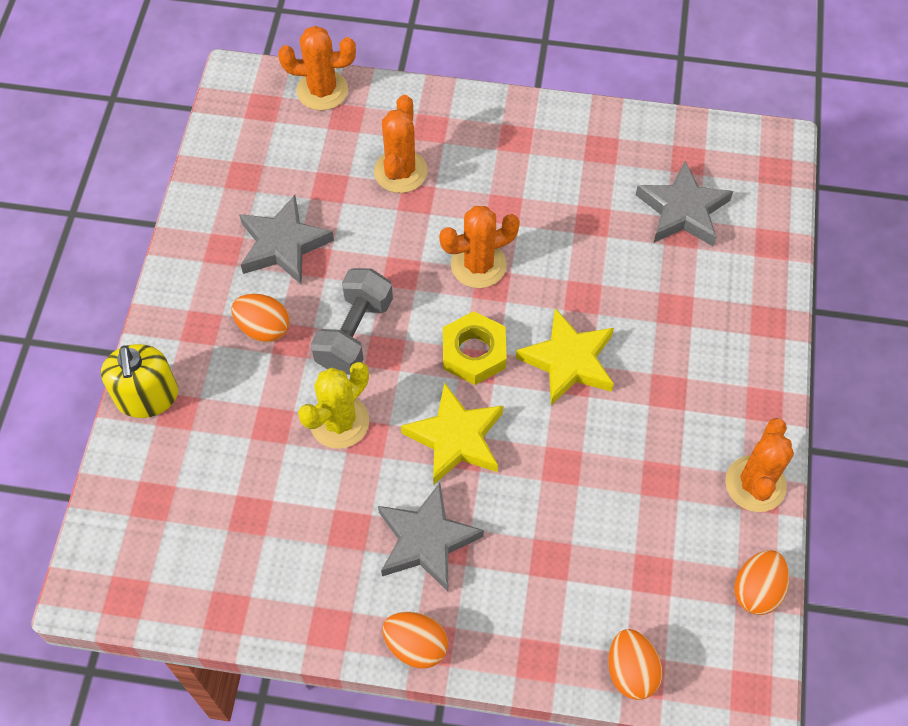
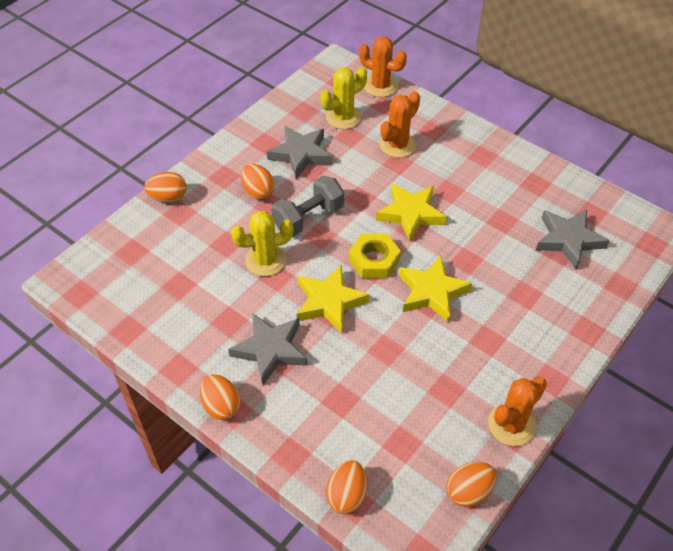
camera: 30 degrees right, 10 degrees down
yellow soap dispenser [101,344,178,418] -> orange egg [144,172,187,203]
orange cactus [439,206,520,288] -> yellow star [376,183,447,241]
none -> yellow cactus [320,67,367,129]

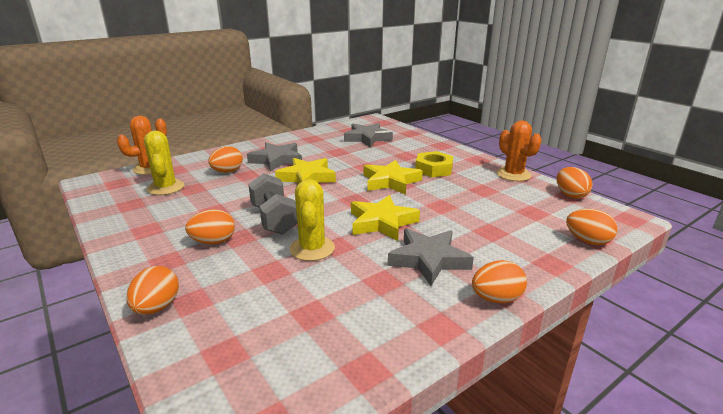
camera: 75 degrees left, 25 degrees down
grey star [267,126,332,179] -> grey star moved to [247,142,302,172]
yellow nut [349,233,401,278] -> yellow nut moved to [415,151,454,177]
orange cactus [380,91,420,158] -> orange egg [208,146,243,173]

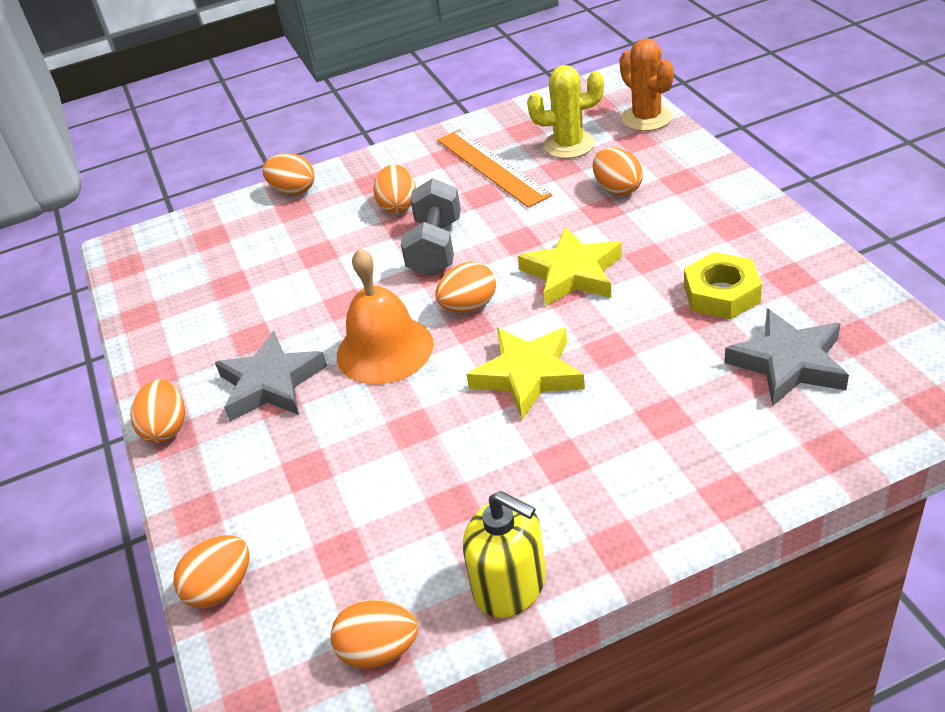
camera: 110 degrees right, 15 degrees up
grey star [247,142,302,172] -> none
grey dumbbell [248,173,297,235] -> grey dumbbell turned 75 degrees counterclockwise [401,178,461,276]
yellow cactus [289,179,335,261] -> none
yellow star [351,195,420,241] -> orange bell [337,248,433,384]
yellow nut [415,151,454,177] -> yellow nut moved to [684,252,762,320]
orange cactus [497,121,542,181] -> yellow soap dispenser [463,491,546,618]
none -> orange egg [436,262,496,312]
none -> orange ruler [437,129,552,208]

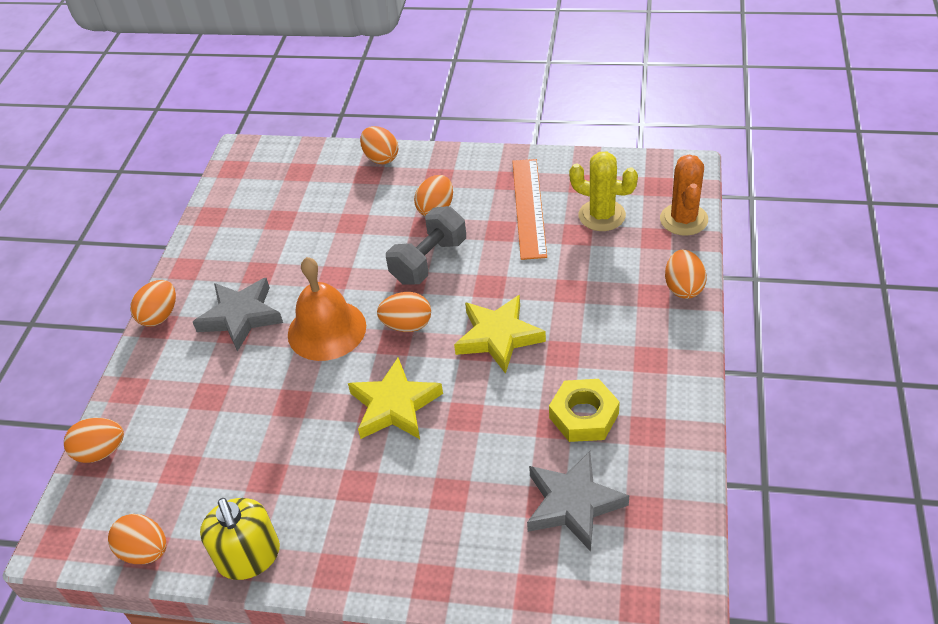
camera: 30 degrees right, 5 degrees up
orange egg [593,148,643,196] -> orange egg moved to [665,250,707,299]

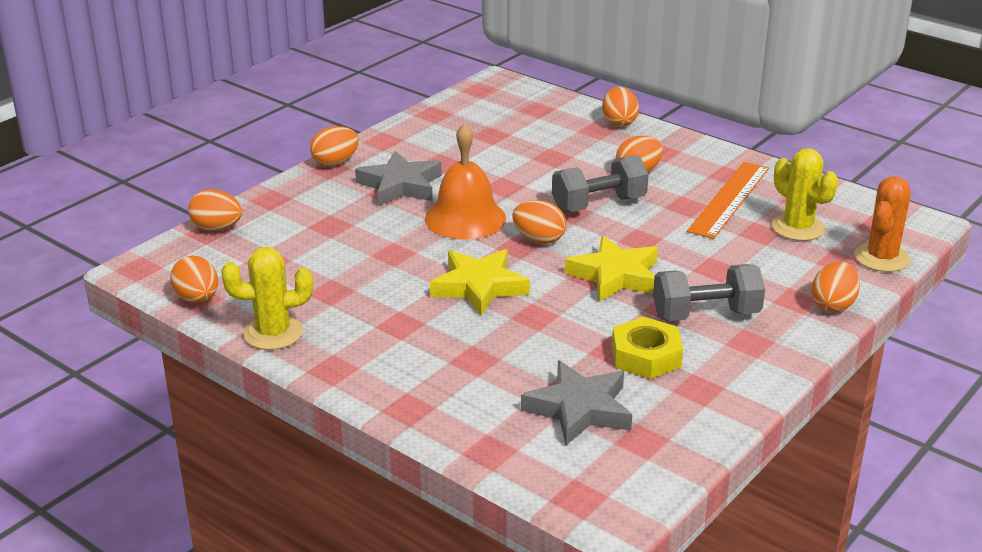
camera: 25 degrees right, 15 degrees down
yellow soap dispenser [200,498,280,580] -> yellow cactus [222,247,313,350]
none -> grey dumbbell [653,264,765,321]

